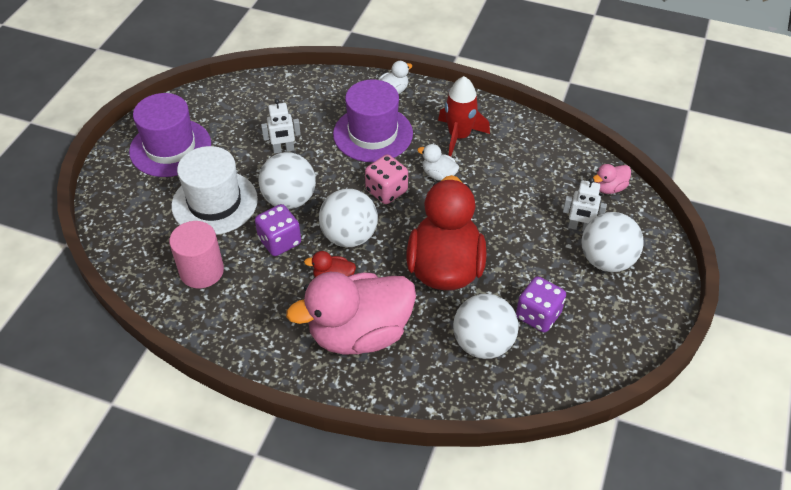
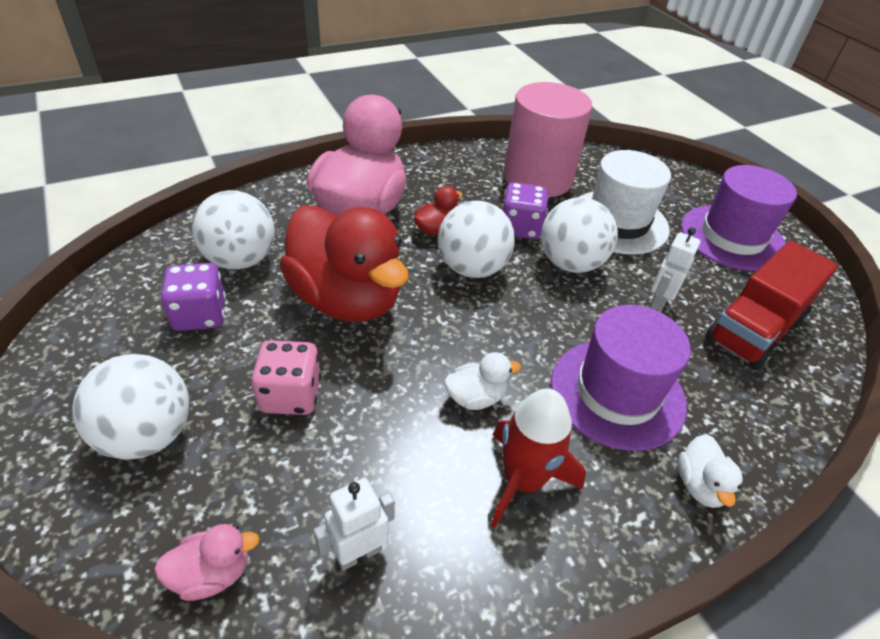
camera: 130 degrees right, 5 degrees down
pink cylinder [169,221,224,288] -> pink cylinder [504,82,593,198], size x1.53
pink dice [365,154,408,204] -> pink dice moved to [251,340,321,415]
white robot [563,178,607,231] -> white robot moved to [313,478,395,571]
pink duck [593,164,631,194] -> pink duck turned 60 degrees clockwise [154,524,260,601]
none -> red truck [705,241,838,370]

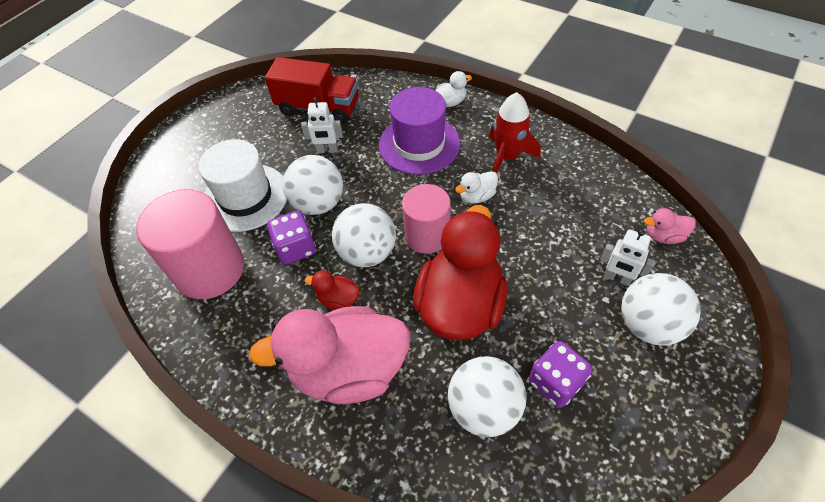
camera: 115 degrees left, 10 degrees up
pink duck [154,524,260,601] -> pink duck turned 45 degrees counterclockwise [644,208,696,244]
pink dice [251,340,321,415] -> none
white robot [313,478,395,571] -> white robot moved to [600,229,655,286]
white duck [444,352,521,410] -> white duck turned 75 degrees counterclockwise [455,171,498,204]
purple hat [681,165,797,271] -> none
none -> pink cylinder [402,184,451,254]

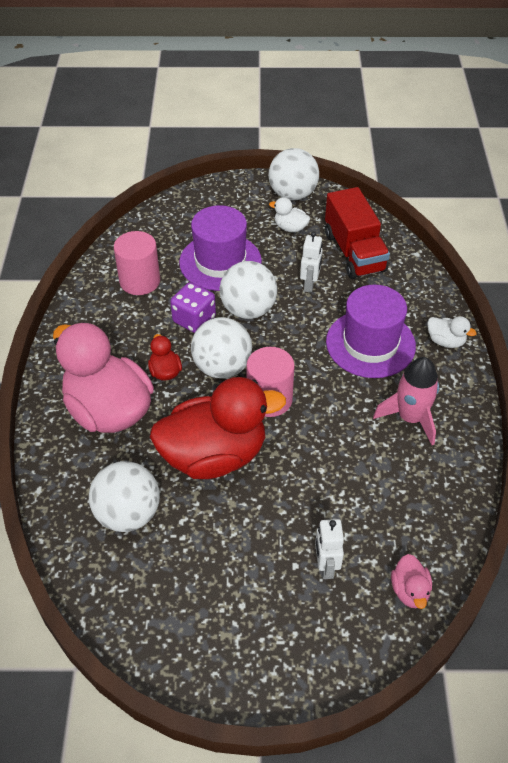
camera: 55 degrees right, 5 degrees down
pink cylinder [136,189,244,299] -> pink cylinder [114,231,160,295], size x0.65
white hat [199,139,287,232] -> purple hat [179,205,262,291]
white robot [301,97,343,153] -> white robot turned 135 degrees counterclockwise [300,232,323,293]
white duck [455,171,498,204] -> white duck moved to [269,197,310,233]
red rocket [489,92,541,173] -> pink rocket [373,357,439,445]
purple dice [529,341,593,408] -> none
white ball [621,273,701,346] -> white ball moved to [268,148,319,200]
pink duck [644,208,696,244] -> pink duck turned 150 degrees counterclockwise [391,554,432,609]

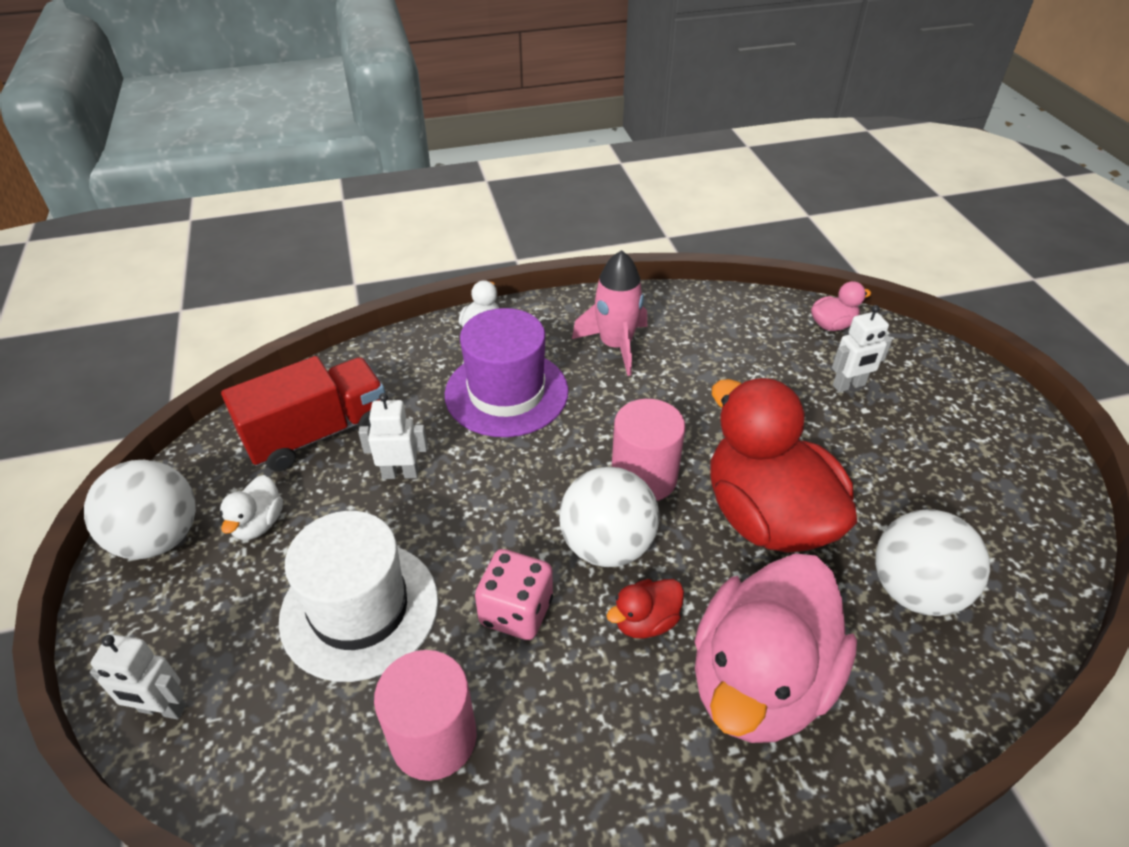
camera: 105 degrees left, 5 degrees down
purple dice [170,282,216,333] -> pink dice [475,549,553,640]
purple hat [179,205,262,291] -> white hat [279,511,438,682]
white ball [220,261,277,319] -> none
none -> white robot [90,634,186,719]

